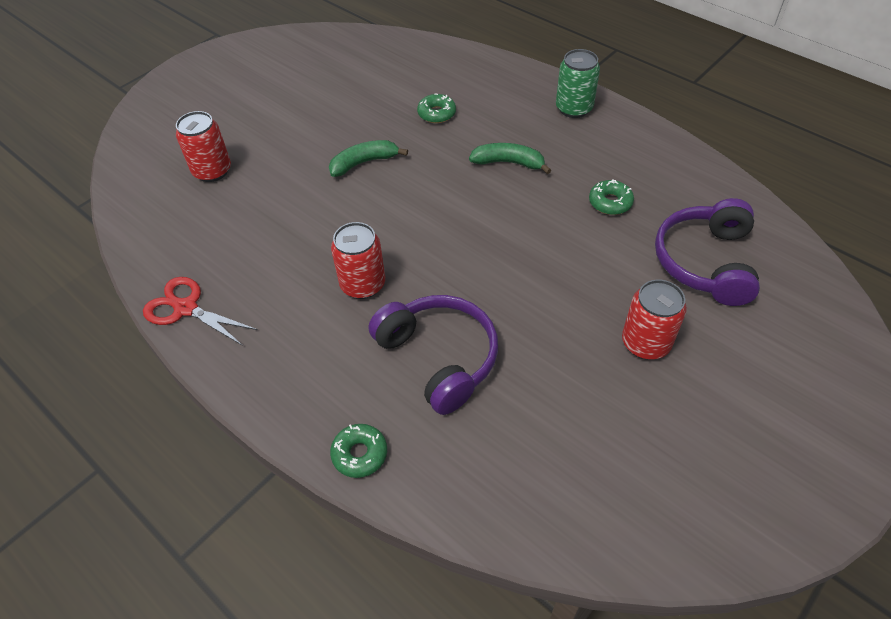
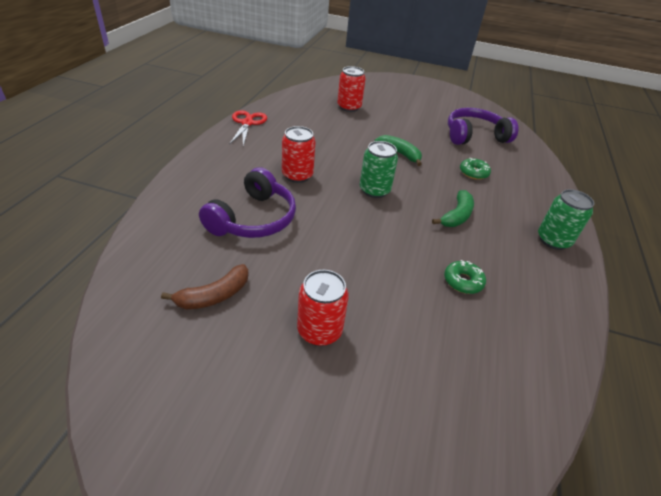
camera: 60 degrees right, 10 degrees down
green donut [330,424,387,478] -> none
green banana [469,143,551,174] -> green banana turned 45 degrees clockwise [432,190,474,227]
purple headphones [655,198,760,306] -> purple headphones moved to [448,108,519,145]
none -> brown banana [161,264,249,309]
none -> green can [360,141,398,198]

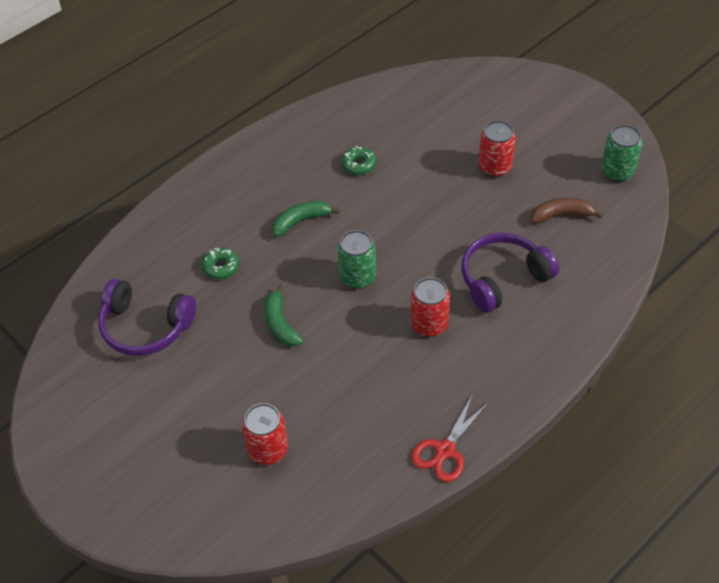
camera: 145 degrees left, 10 degrees up
green can [538,189,594,250] -> green can moved to [601,125,642,182]

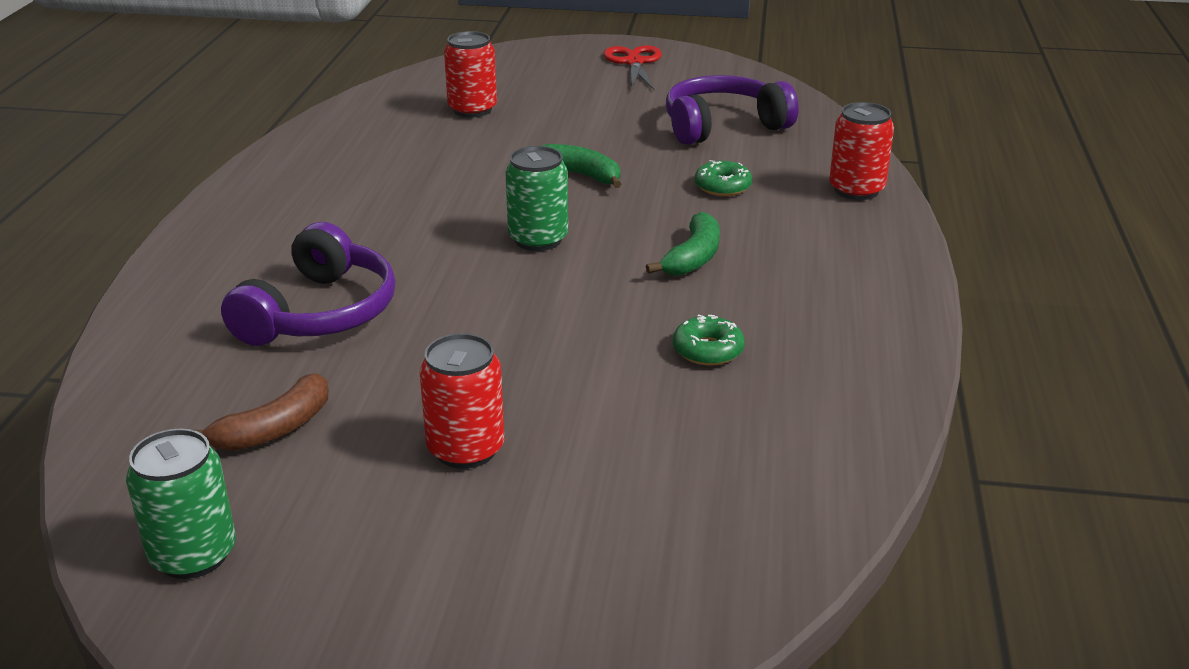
camera: 140 degrees right, 20 degrees down
red can [411,277,450,337] -> red can moved to [829,102,894,200]
red scissors [411,394,489,482] -> red scissors moved to [604,45,662,90]

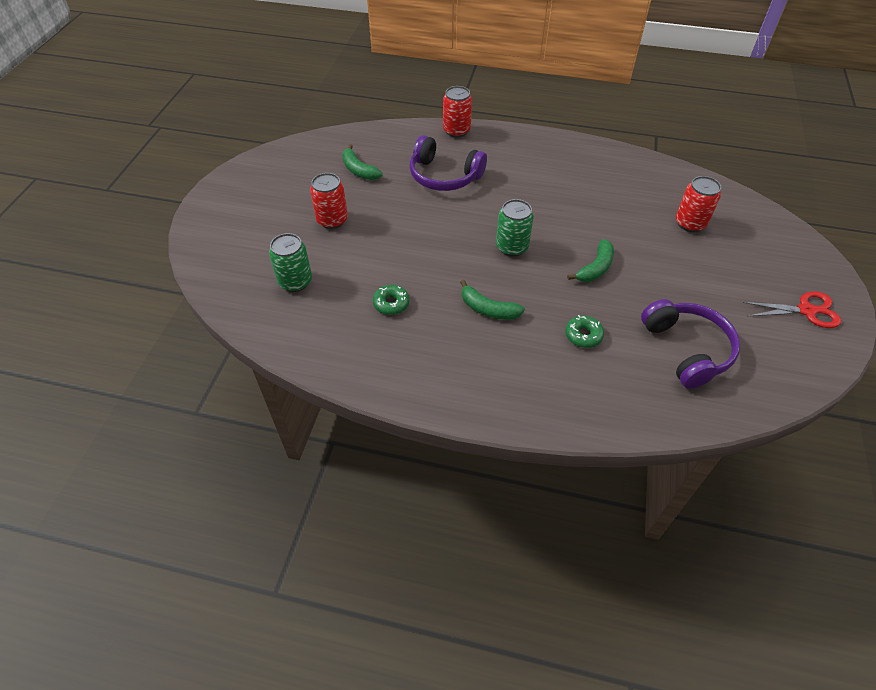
camera: 95 degrees right, 20 degrees up
green can [126,429,236,579] -> green can moved to [269,233,312,292]
brown banana [194,373,328,451] -> green banana [342,144,382,180]
red can [829,102,894,200] -> red can moved to [443,86,472,137]

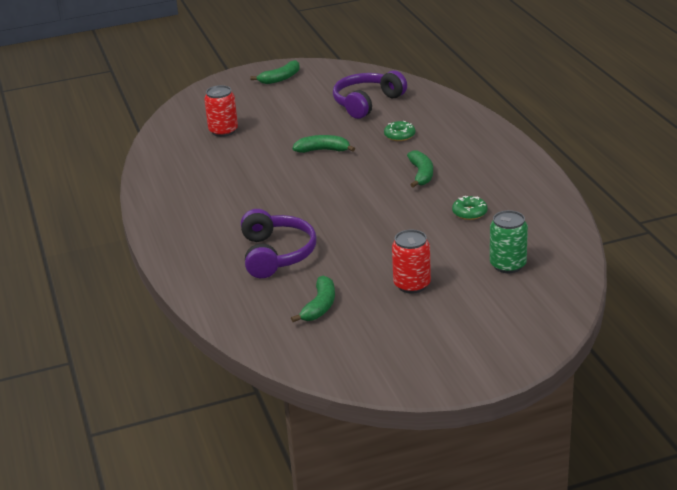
camera: 120 degrees left, 20 degrees down
red can [443,86,472,137] -> none
green can [496,199,534,256] -> none
red scissors [743,291,841,328] -> green banana [250,60,300,84]

